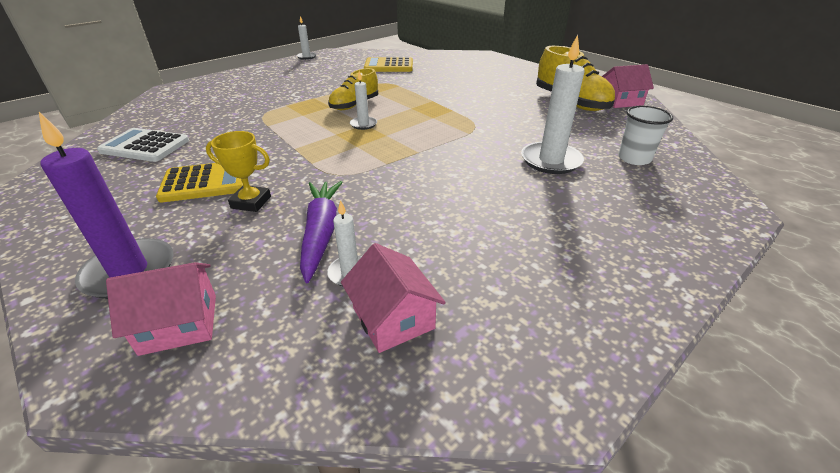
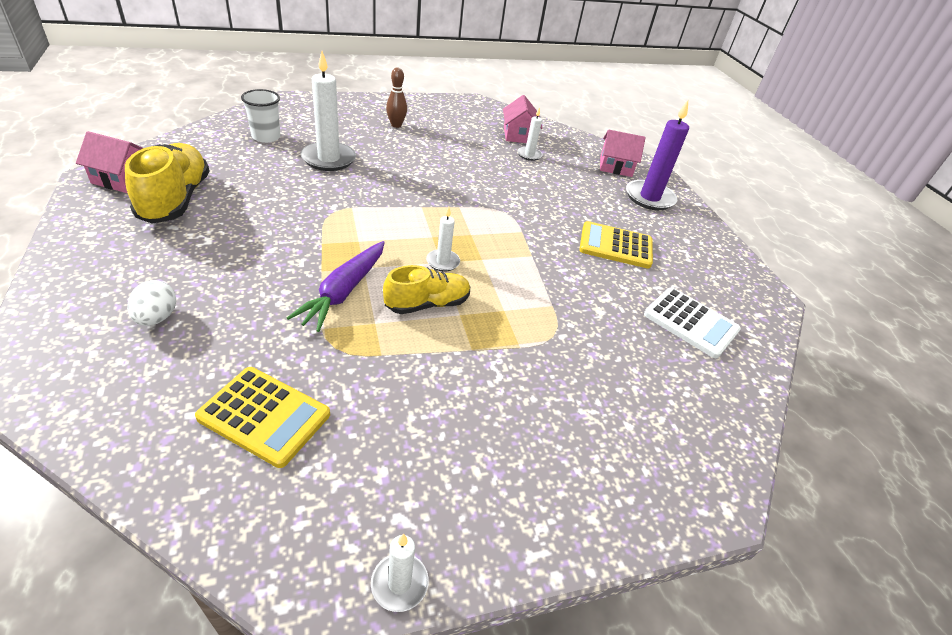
camera: 160 degrees left, 5 degrees up
yellow trophy [206,131,271,212] -> none
purple carrot [300,181,343,283] -> purple carrot moved to [287,241,385,332]
none -> white egg [127,280,176,326]
none -> brown bowling pin [386,67,407,128]

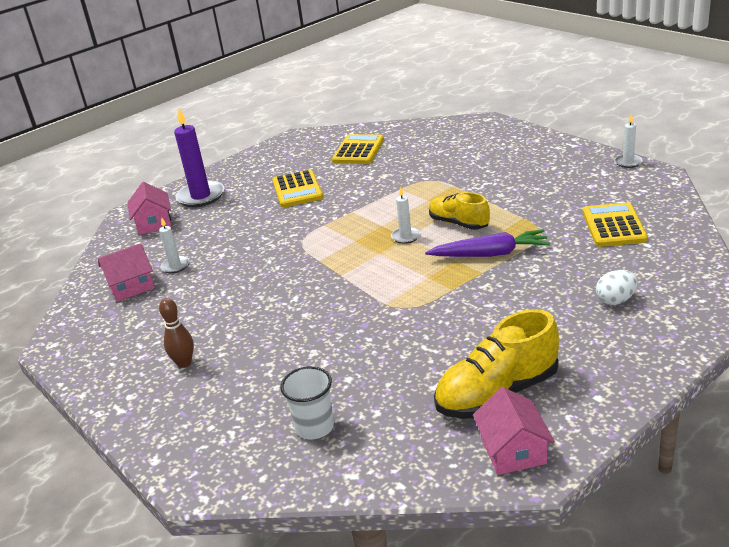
camera: 105 degrees left, 10 degrees down
white candle [300,51,356,171] -> none
white calculator [644,287,741,358] -> yellow calculator [332,134,384,164]

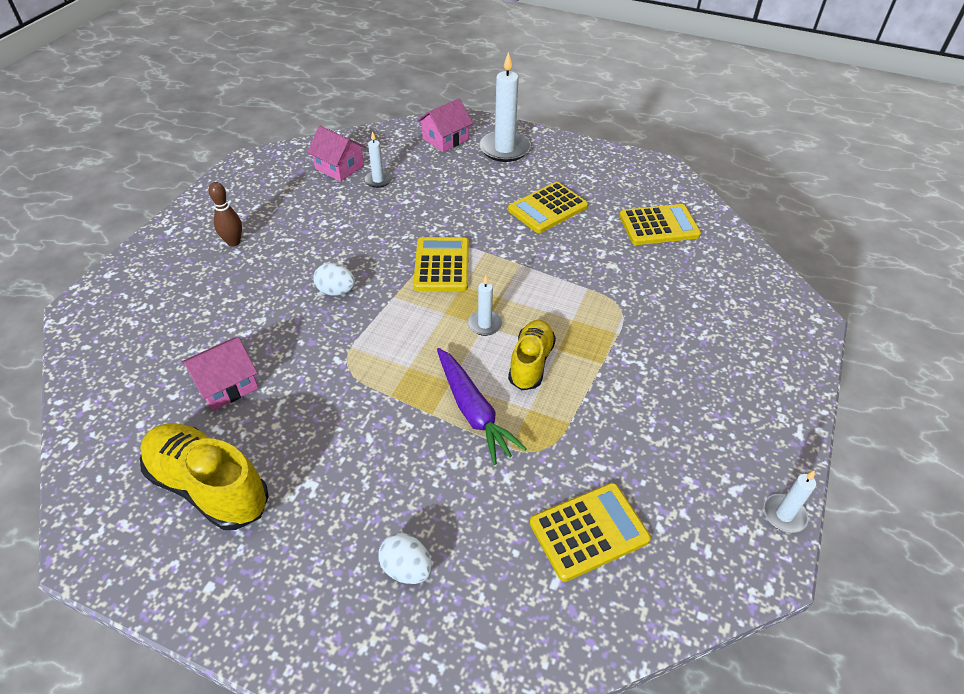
camera: 60 degrees right, 15 degrees up
purple candle [174,109,224,207] -> white candle [479,52,531,162]
white cup [280,366,334,439] -> none
pink house [473,387,555,475] -> pink house moved to [182,337,258,411]
none -> white egg [313,263,355,296]
none -> yellow calculator [413,237,469,291]

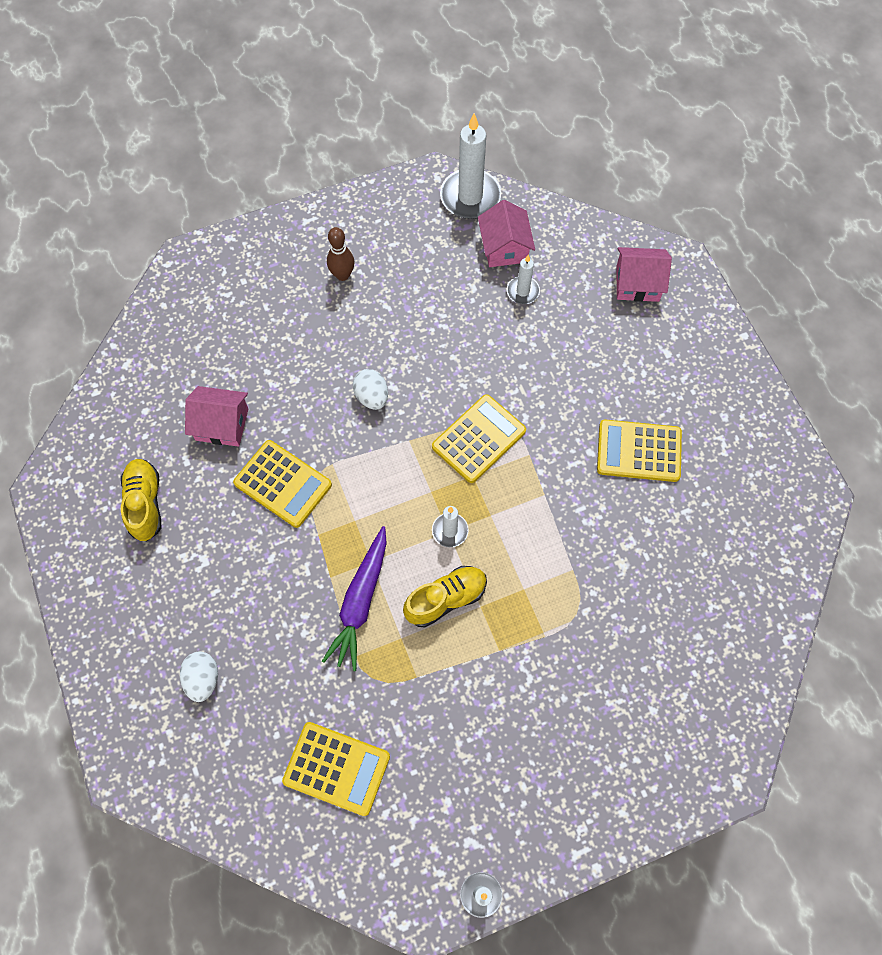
camera: 45 degrees right, 20 degrees up
yellow shoe [140,423,269,530] -> yellow shoe [121,459,161,541], size x0.65
white candle [479,52,531,162] -> white candle moved to [440,113,501,219]
yellow calculator [619,204,701,245] -> yellow calculator moved to [233,440,332,528]

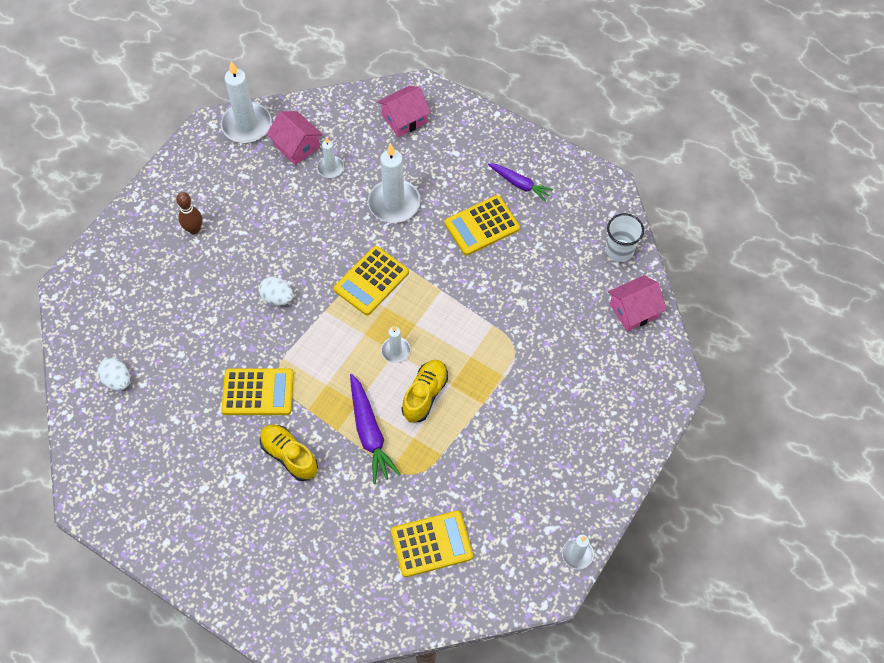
camera: 35 degrees left, 5 degrees down
yellow shoe [121,459,161,541] -> yellow shoe moved to [260,424,318,481]
white egg [180,652,218,702] -> white egg moved to [97,358,130,391]
pink house [185,386,248,447] -> pink house moved to [608,275,667,332]
yellow calculator [432,394,526,483] -> yellow calculator turned 150 degrees counterclockwise [334,246,409,315]
none -> white candle [368,143,421,223]
none -> purple carrot [488,163,553,201]
none -> white cup [606,213,644,262]

